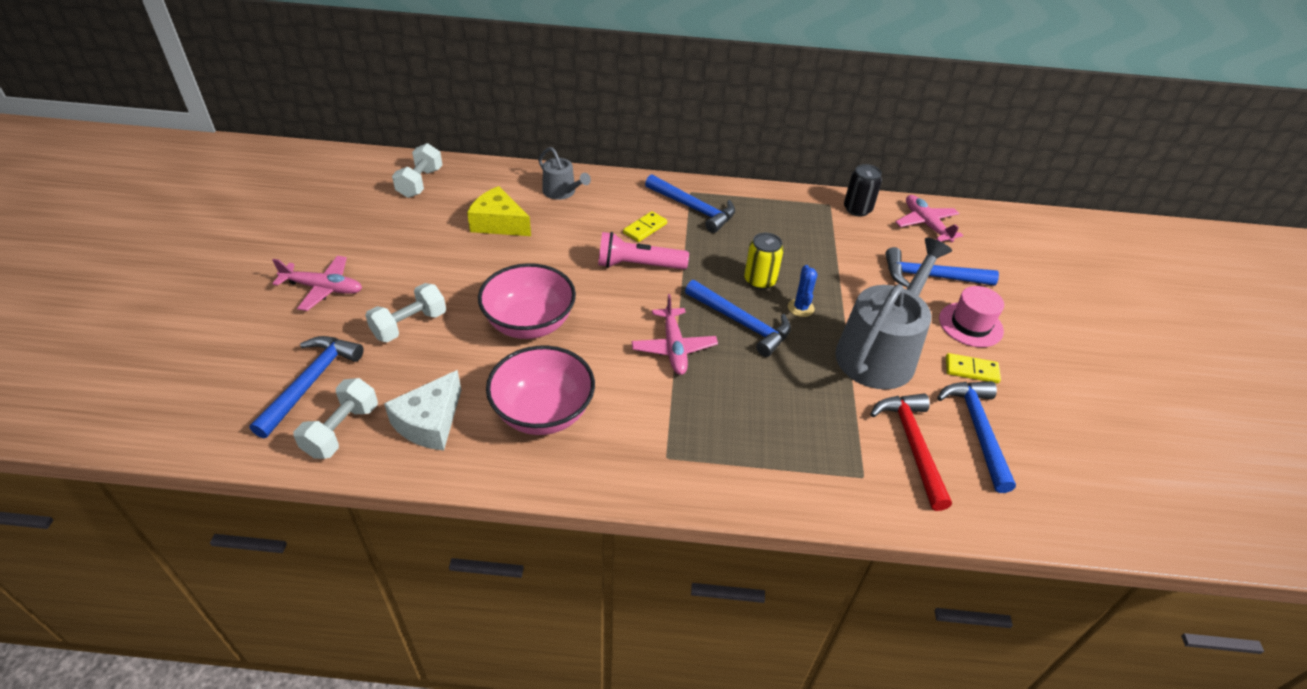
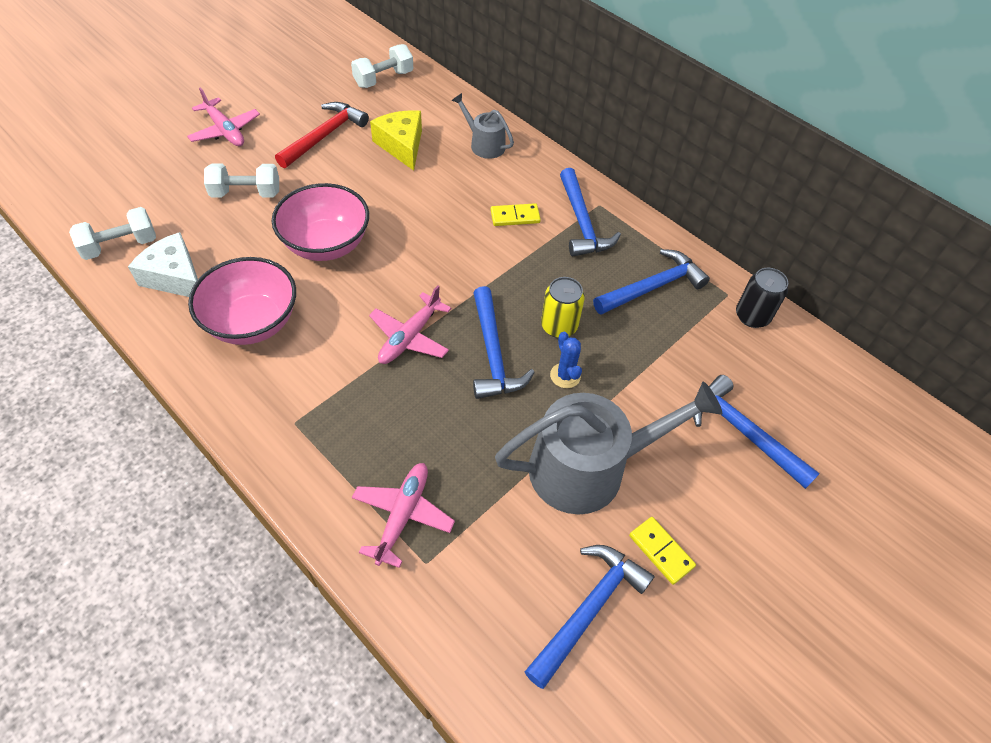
camera: 40 degrees right, 10 degrees up
blue hammer [249,336,364,438] -> blue hammer moved to [593,249,710,315]
white cheese [384,370,461,451] -> white cheese turned 60 degrees clockwise [128,232,198,297]
grey watering can [538,147,591,200] -> grey watering can turned 135 degrees clockwise [451,93,514,159]
pink flashlight [598,232,689,269] -> none
blue cactus [788,265,817,317] -> blue cactus turned 60 degrees counterclockwise [550,332,582,388]
red hammer [870,393,952,511] -> red hammer moved to [275,102,369,168]
pink plane [895,195,963,242] -> pink plane moved to [352,463,455,568]
pink hat [939,286,1004,347] -> none

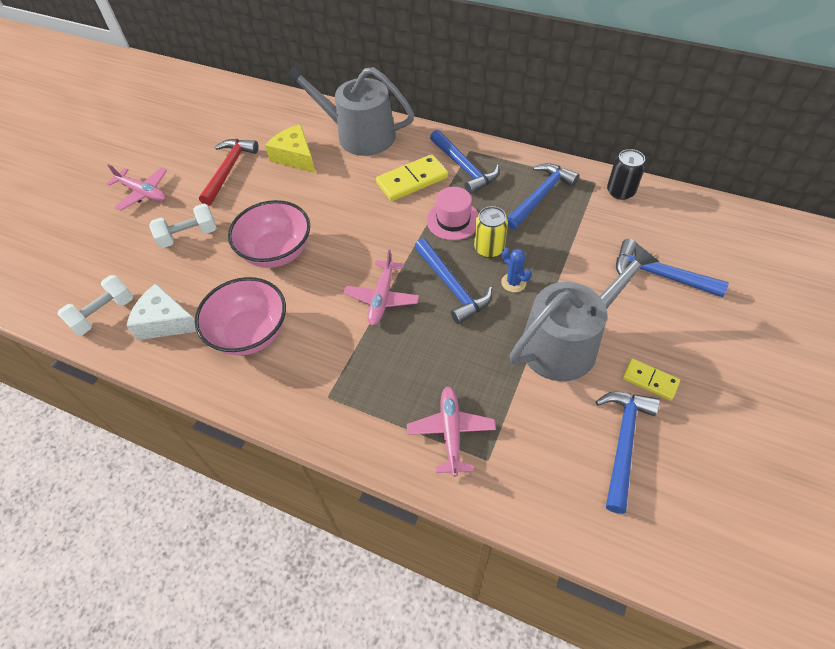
camera: 15 degrees left, 0 degrees up
white dumbbell [351,44,413,88] -> none
grey watering can [451,93,514,159] -> grey watering can [284,62,414,156], size x1.99
yellow domino [491,203,541,226] -> yellow domino [376,154,448,201], size x1.70
none -> pink hat [427,187,479,240]

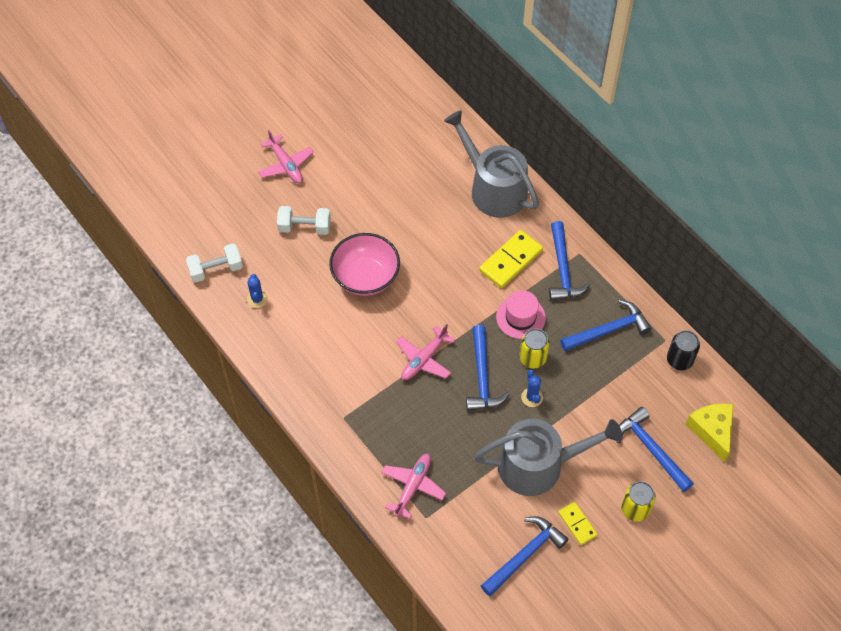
camera: 25 degrees right, 5 degrees up
white cheese [126,283,197,340] -> blue cactus [247,274,268,308]
pink bowl [195,277,286,356] -> none
red hammer [199,139,259,206] -> none
yellow cheese [265,124,315,173] -> yellow cheese moved to [686,403,733,462]
yellow domino [376,154,448,201] -> yellow domino turned 45 degrees counterclockwise [479,230,543,288]
none -> yellow can [621,481,656,522]

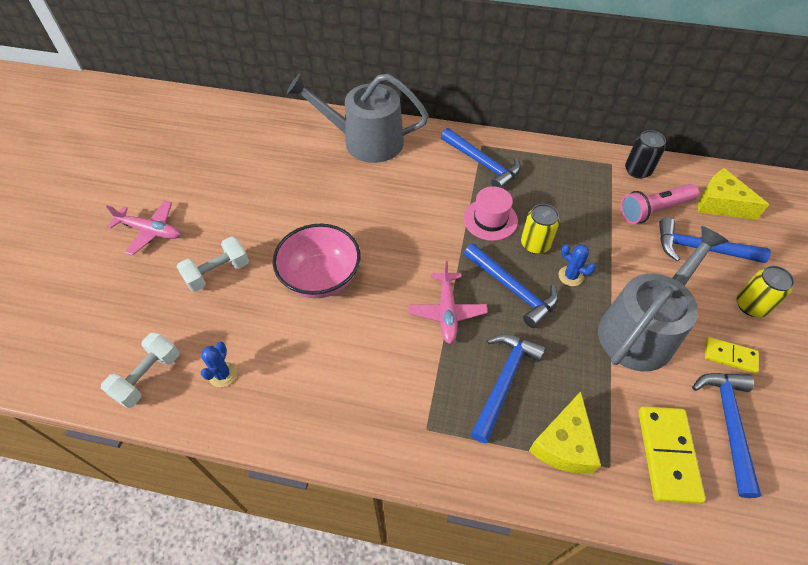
camera: 40 degrees left, 5 degrees down
blue cactus [247,274,268,308] -> blue cactus turned 60 degrees clockwise [201,342,237,387]
pink plane [381,453,446,519] -> yellow cheese [529,391,601,474]
yellow domino [479,230,543,288] -> yellow domino moved to [638,406,706,504]
blue hammer [560,300,652,351] -> blue hammer moved to [471,334,546,443]
none -> pink flashlight [620,184,699,224]

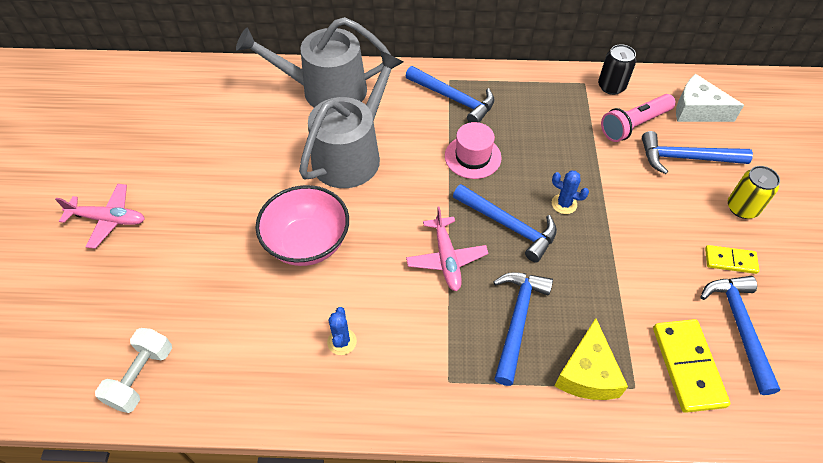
camera: 10 degrees left, 0 degrees up
white dumbbell [177,236,249,292] -> none
blue cactus [201,342,237,387] -> blue cactus moved to [327,307,357,355]
yellow can [521,204,560,254] -> none
grey watering can [598,226,729,371] -> grey watering can moved to [299,51,403,188]
yellow cheese [698,168,769,220] -> white cheese [676,74,744,122]

